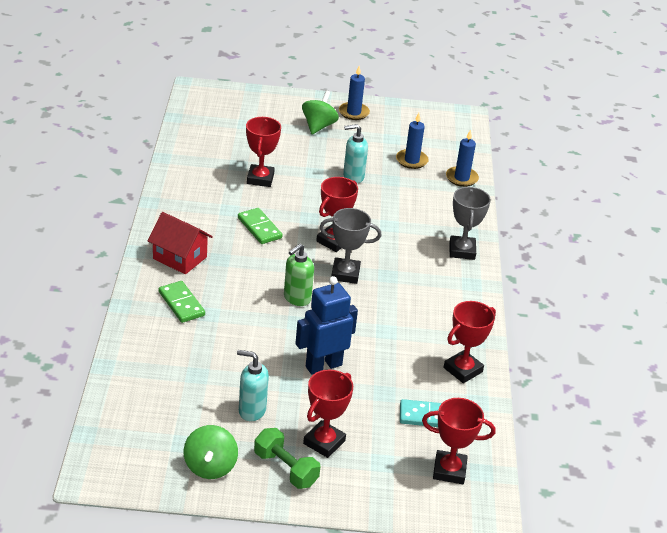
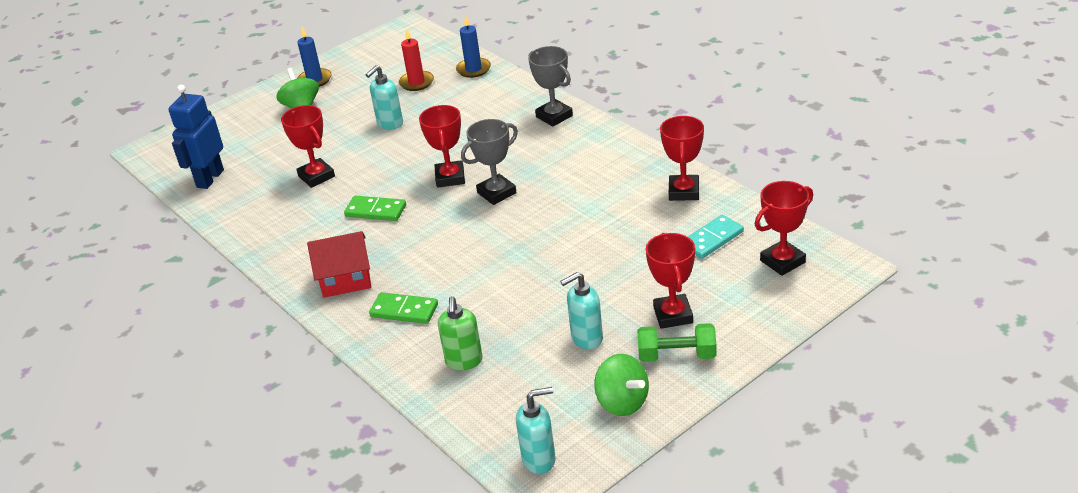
camera: 35 degrees left, 0 degrees up
green soap dispenser [284,243,314,306] -> green soap dispenser moved to [438,296,483,370]
blue robot [296,276,358,375] -> blue robot moved to [168,85,224,189]
blue candle [396,113,429,169] -> red candle [399,29,434,91]
none -> turquoise soap dispenser [516,387,556,474]

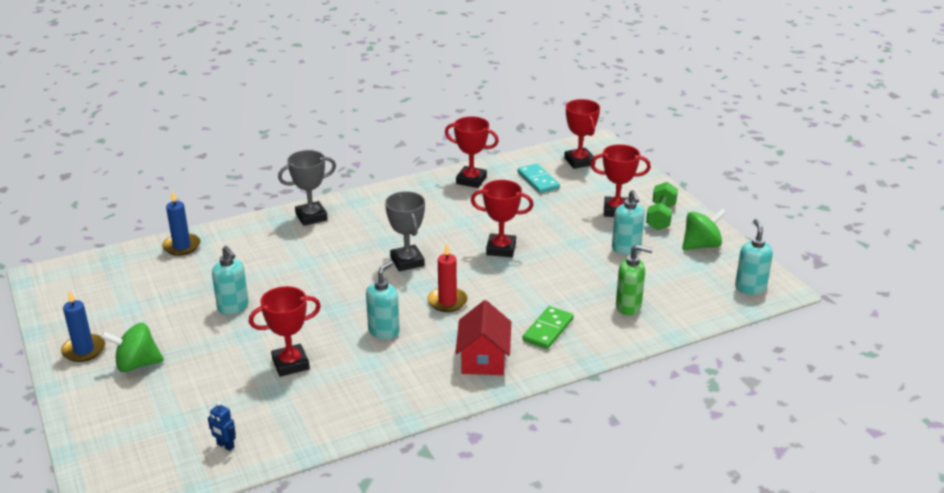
camera: 80 degrees left, 5 degrees down
blue robot [168,85,224,189] -> blue robot [208,402,236,451], size x0.43
green domino [344,196,406,221] -> turquoise soap dispenser [366,261,400,339]
red candle [399,29,434,91] -> red candle moved to [427,244,468,312]
red trophy [419,105,465,188] -> red trophy moved to [471,180,533,257]

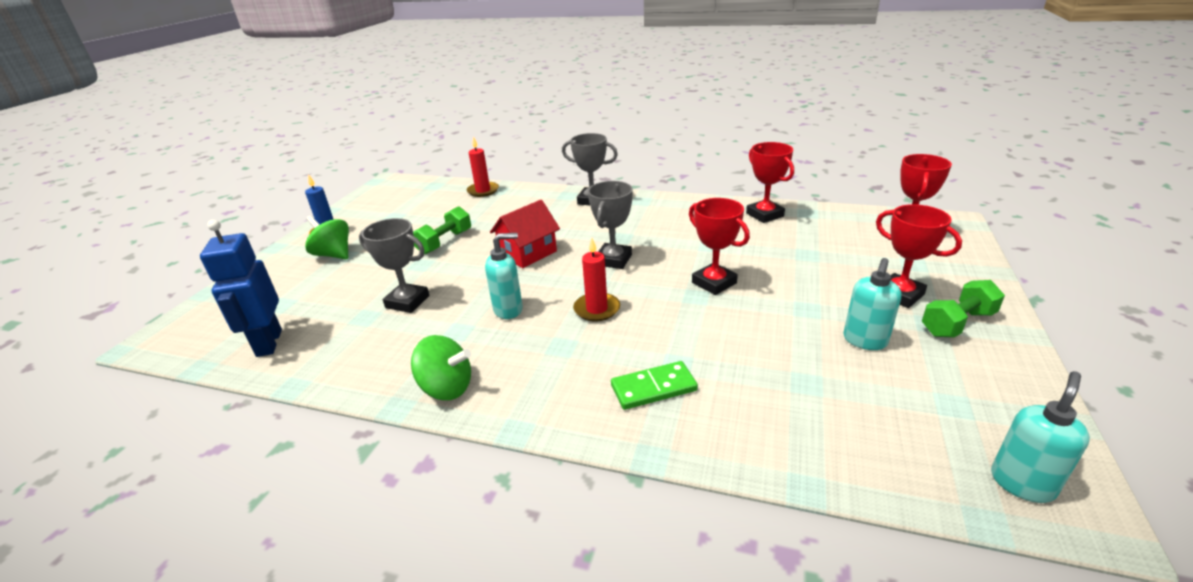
camera: 45 degrees right, 0 degrees up
blue candle [162,190,201,256] -> red candle [466,136,499,197]
blue robot [208,402,236,451] -> blue robot [200,220,282,357], size x2.34
turquoise soap dispenser [212,246,249,314] -> green dumbbell [413,206,471,254]
red trophy [249,286,321,377] -> grey trophy [359,218,430,313]
red house [455,300,511,375] -> red house moved to [490,200,560,268]
turquoise domino [518,163,560,193] -> none
green soap dispenser [616,244,653,315] -> none
green spinning top [682,209,726,250] -> green spinning top moved to [411,335,471,400]

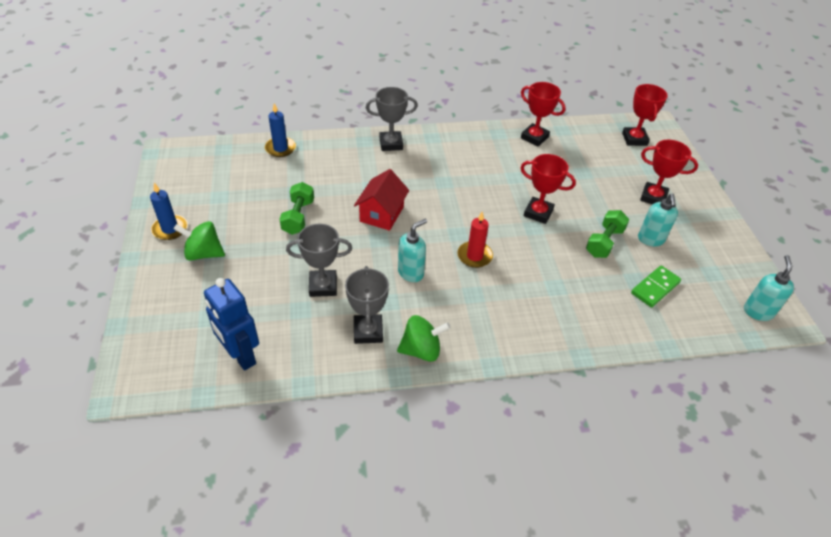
camera: 30 degrees left, 15 degrees up
red candle [466,136,499,197] -> blue candle [265,104,296,157]
grey trophy [588,181,633,269] -> grey trophy moved to [345,266,389,344]
green domino [611,361,698,410] -> green domino moved to [631,266,681,307]
green dumbbell [922,280,1005,338] -> green dumbbell moved to [586,210,629,258]

